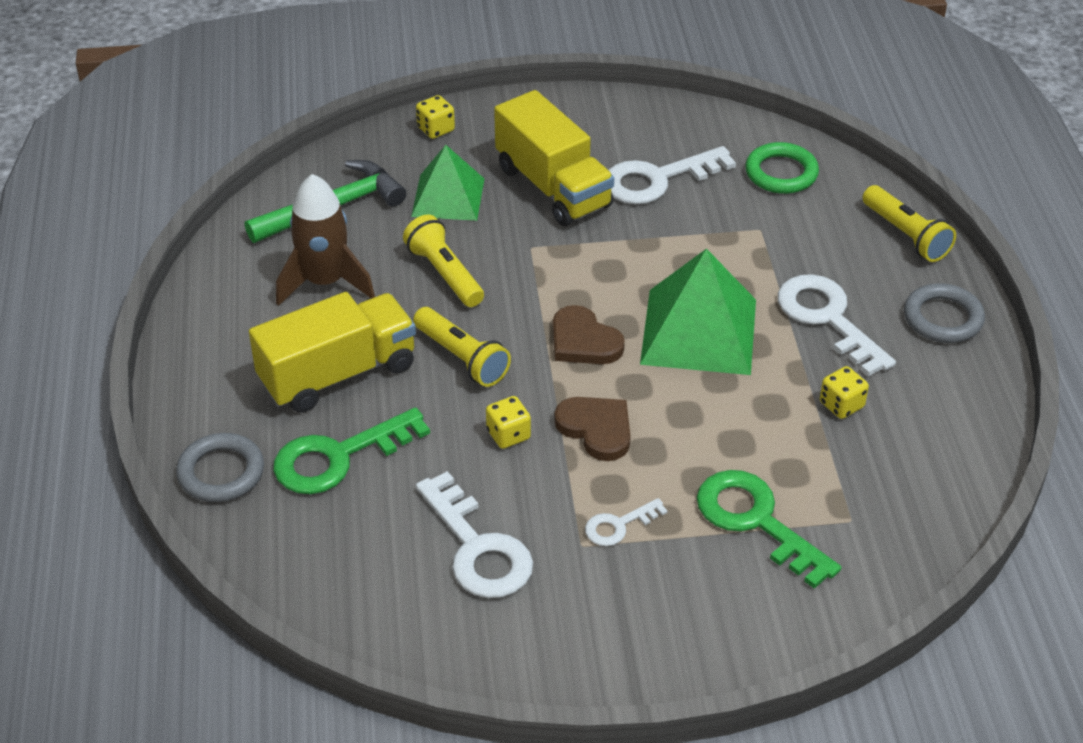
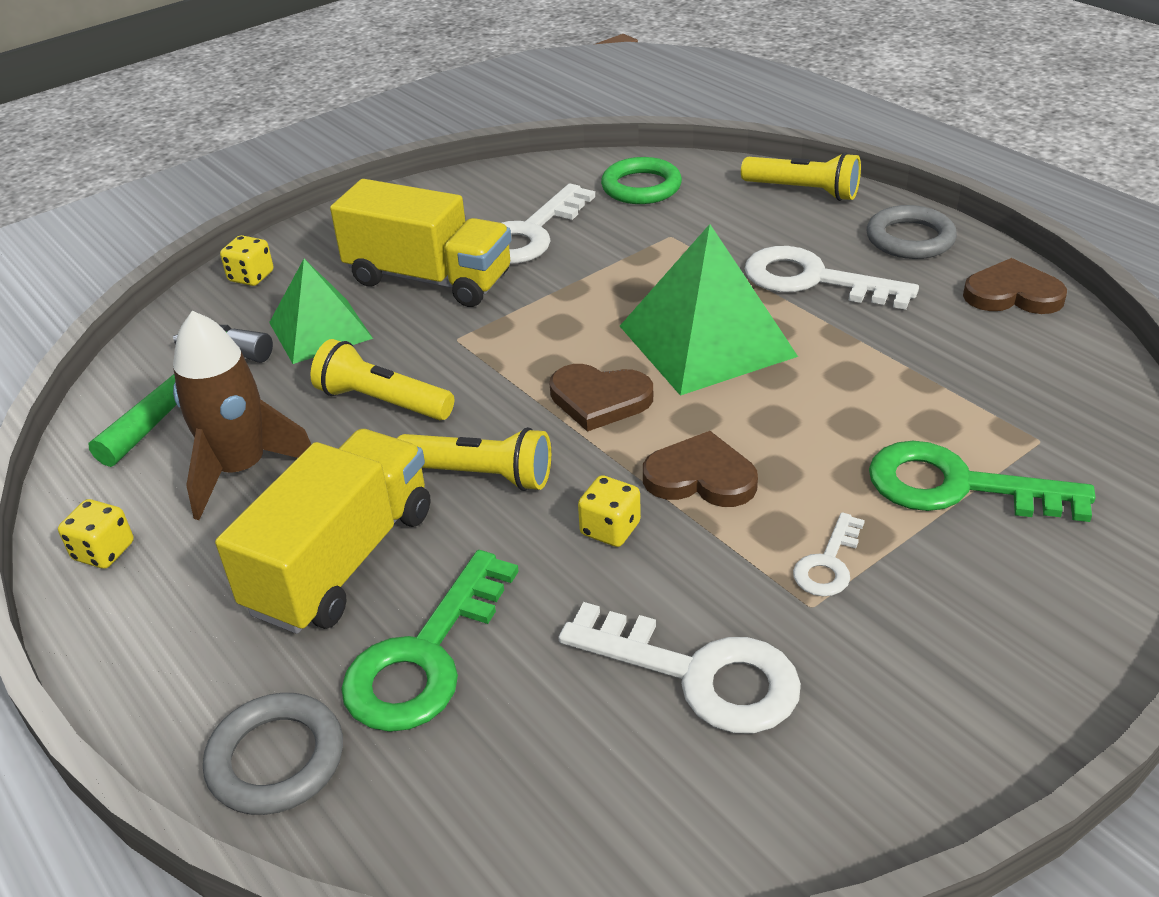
camera: 30 degrees left, 5 degrees down
yellow dice [820,366,869,419] -> yellow dice moved to [58,499,134,569]
none -> brown heart [963,258,1067,314]

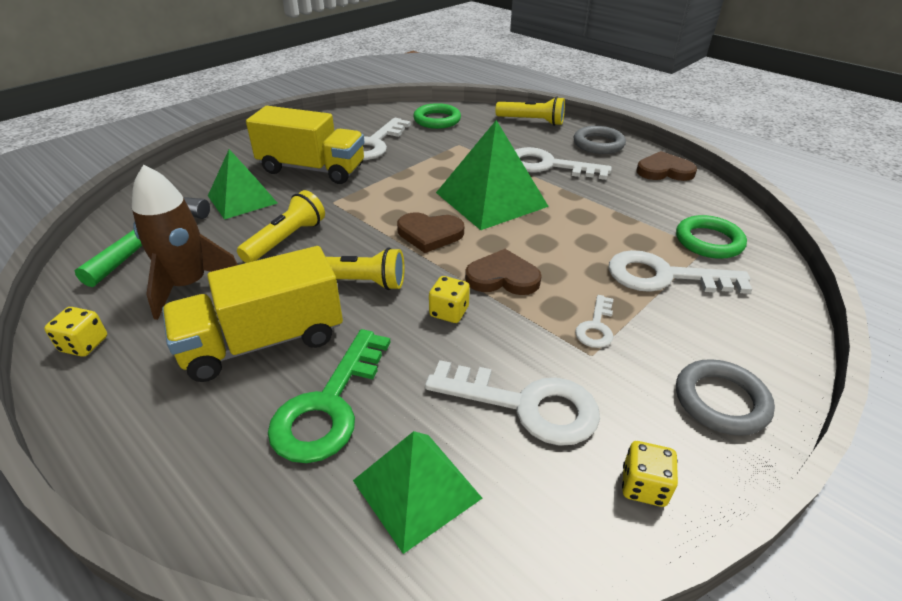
camera: 10 degrees left, 0 degrees up
grey ring [203,693,343,815] -> grey ring moved to [676,359,775,436]
yellow truck [215,429,430,634] -> yellow truck turned 135 degrees counterclockwise [162,246,343,382]
yellow dice [220,235,274,286] -> yellow dice moved to [622,441,678,507]
yellow flashlight [310,339,454,420] -> yellow flashlight turned 105 degrees clockwise [237,190,325,263]
green key [869,441,1096,522] -> white key [608,250,752,294]
none -> green pyramid [353,431,482,554]
none -> green ring [676,215,747,259]

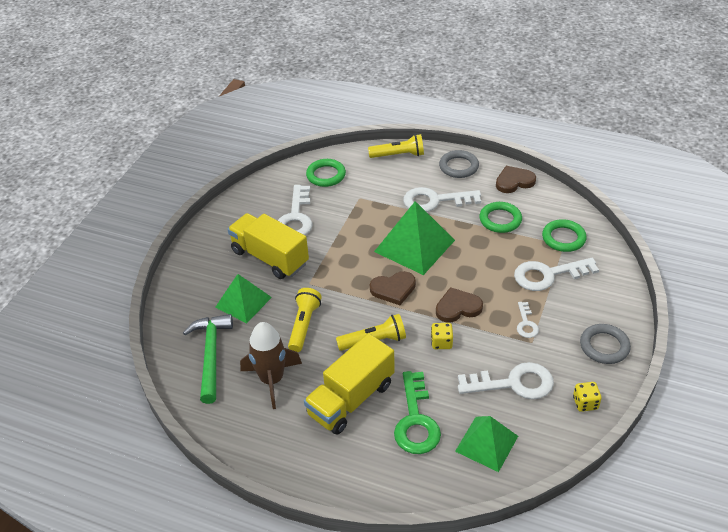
camera: 20 degrees left, 5 degrees up
yellow dice [44,307,107,357] -> none
yellow truck [246,106,364,184] -> yellow truck turned 135 degrees counterclockwise [227,213,309,279]
none -> green ring [479,202,522,233]

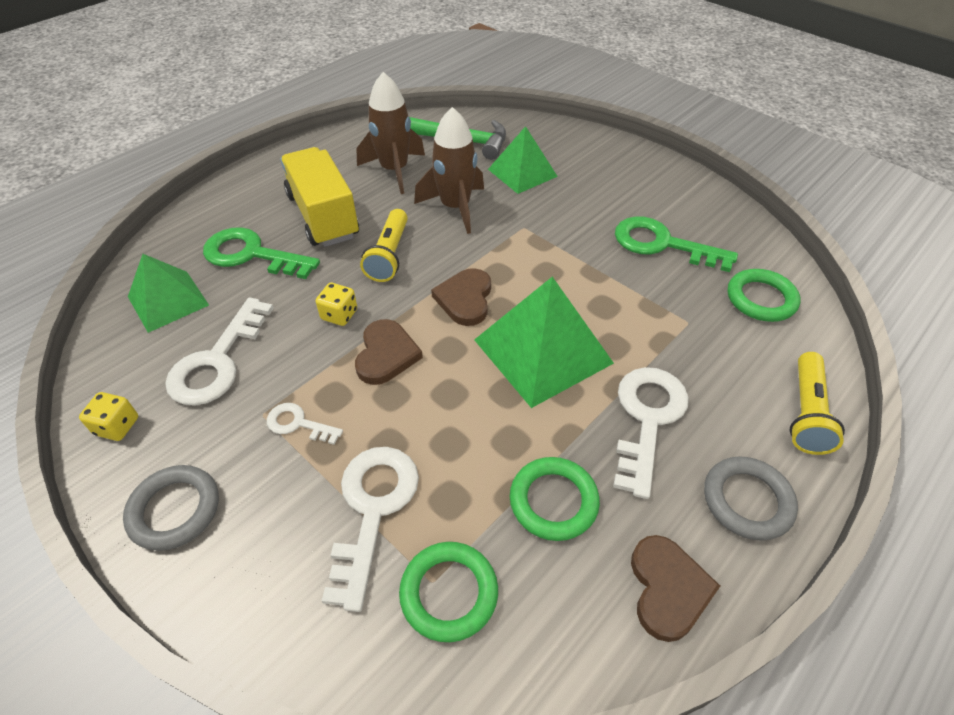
camera: 110 degrees right, 5 degrees up
yellow truck [227,213,309,279] -> none
white key [278,185,312,235] -> green key [615,216,738,272]
yellow flashlight [288,288,322,352] -> brown rocket [414,107,484,234]

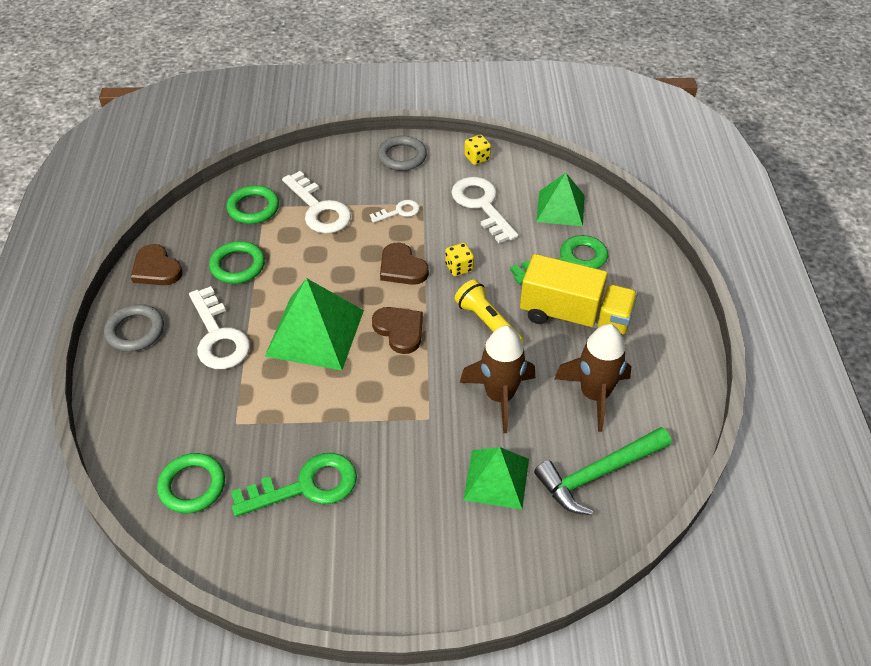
camera: 135 degrees right, 0 degrees up
yellow flashlight [790,352,845,455] -> none

